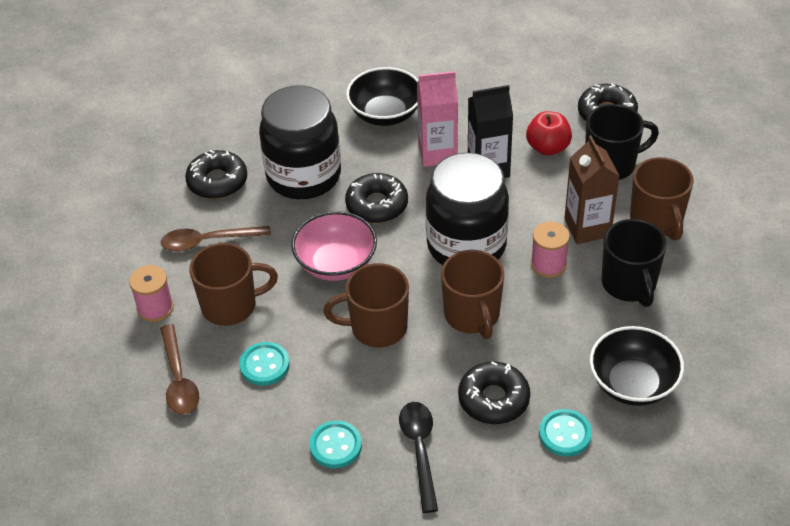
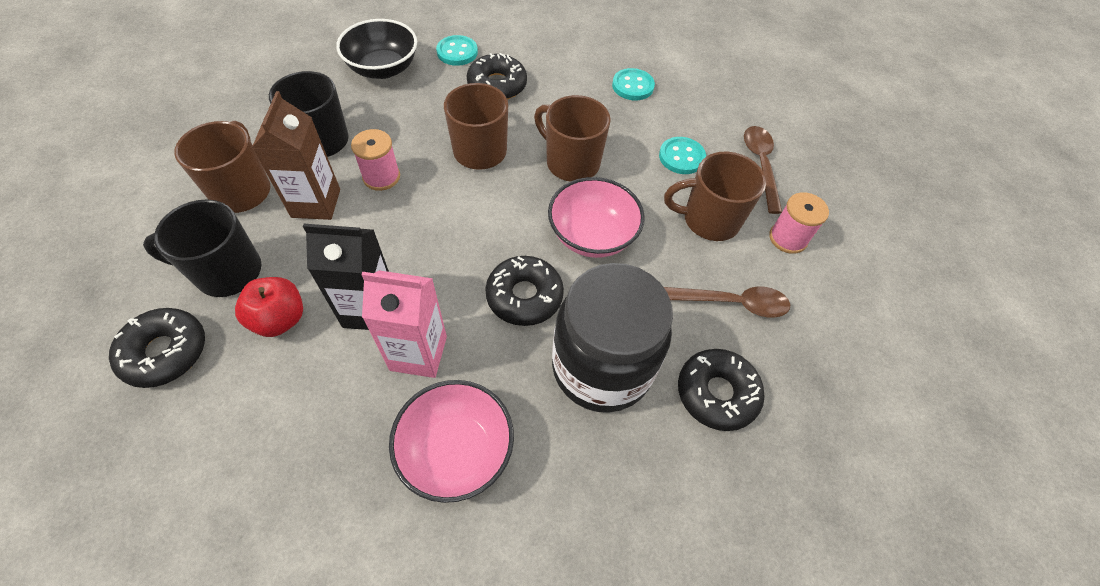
camera: 170 degrees left, 10 degrees up
brown mug [323,263,409,347] -> brown mug turned 150 degrees counterclockwise [534,95,611,182]
black bowl [346,67,419,126] -> pink bowl [389,380,514,503]
black spoon [399,402,438,513] -> none
black jar [426,152,509,265] -> none

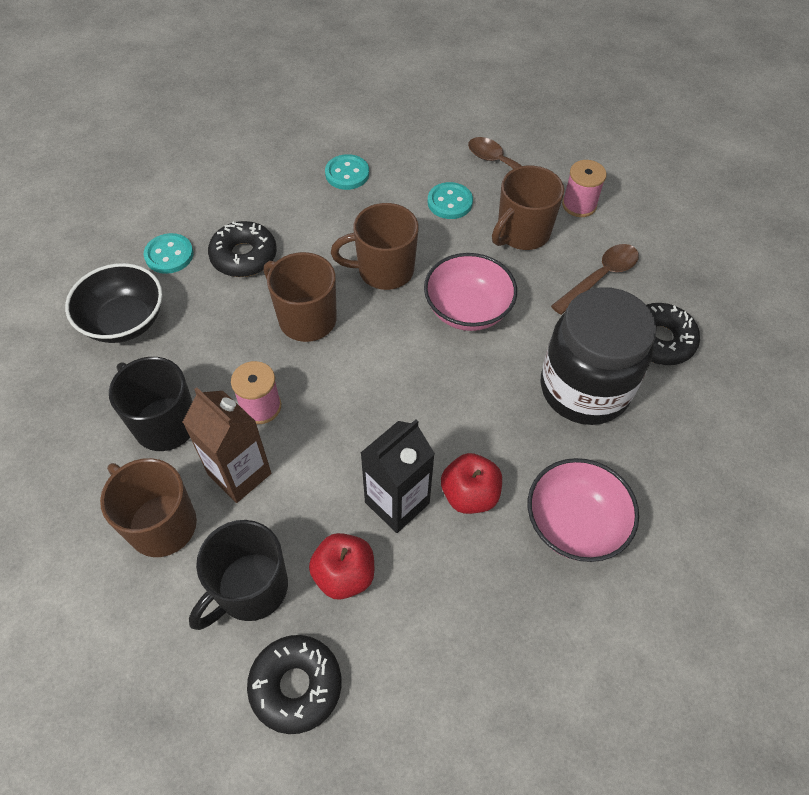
camera: 45 degrees left, 0 degrees up
pink carton [361,270,447,378] -> red apple [441,453,502,514]
black donut [485,256,564,326] -> none

